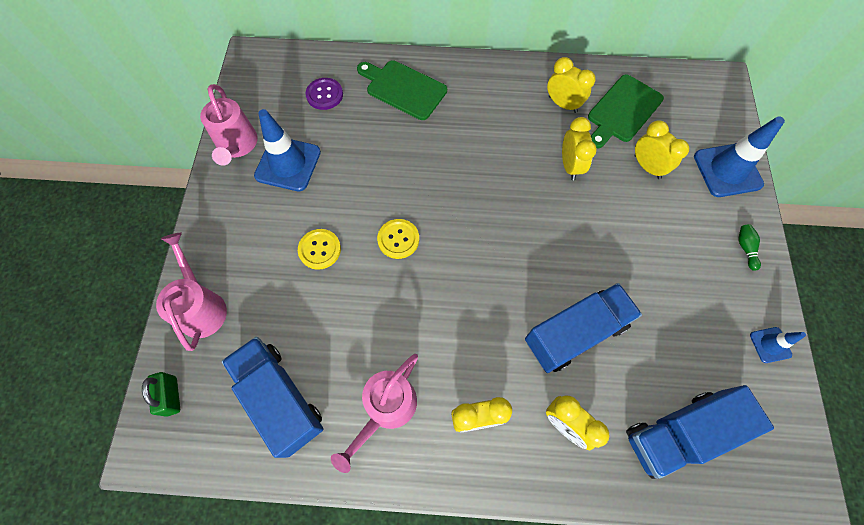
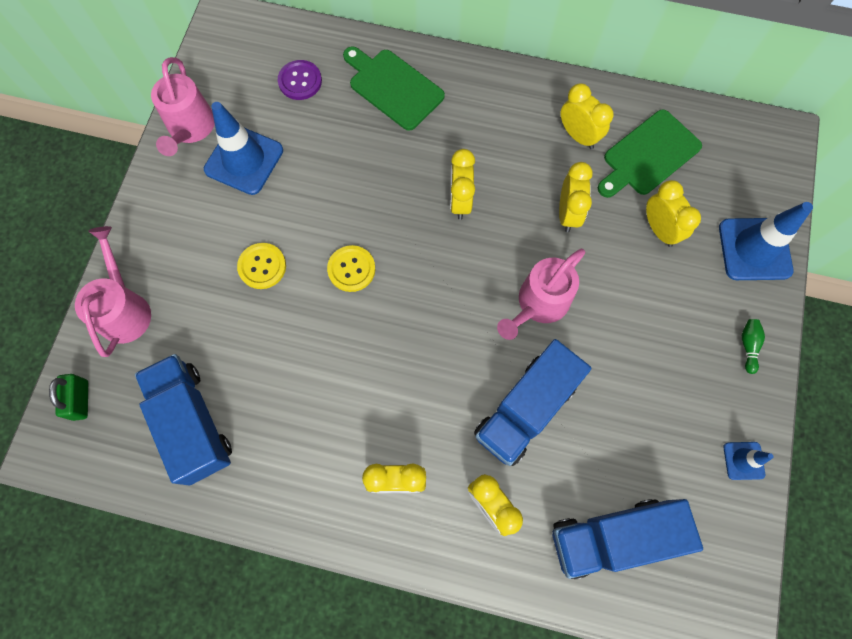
camera: 10 degrees right, 5 degrees up
pink watering can [331,354,418,473] -> pink watering can moved to [497,249,585,340]
blue truck [525,283,642,373] -> blue truck turned 150 degrees clockwise [474,339,591,466]
none -> yellow clock [450,149,475,220]

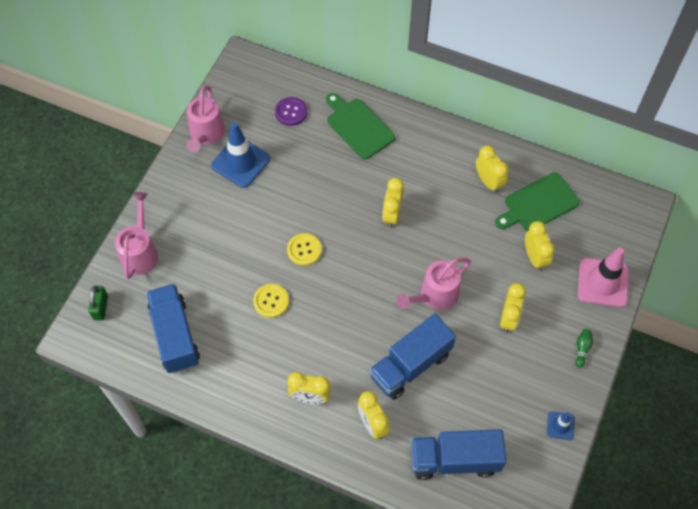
camera: 10 degrees right, 10 degrees down
yellow button [237,243,286,289] -> yellow button moved to [253,284,289,318]
yellow clock [559,162,593,232] -> yellow clock moved to [500,283,526,333]
blue traffic cone [719,202,813,280] -> pink traffic cone [578,248,629,307]

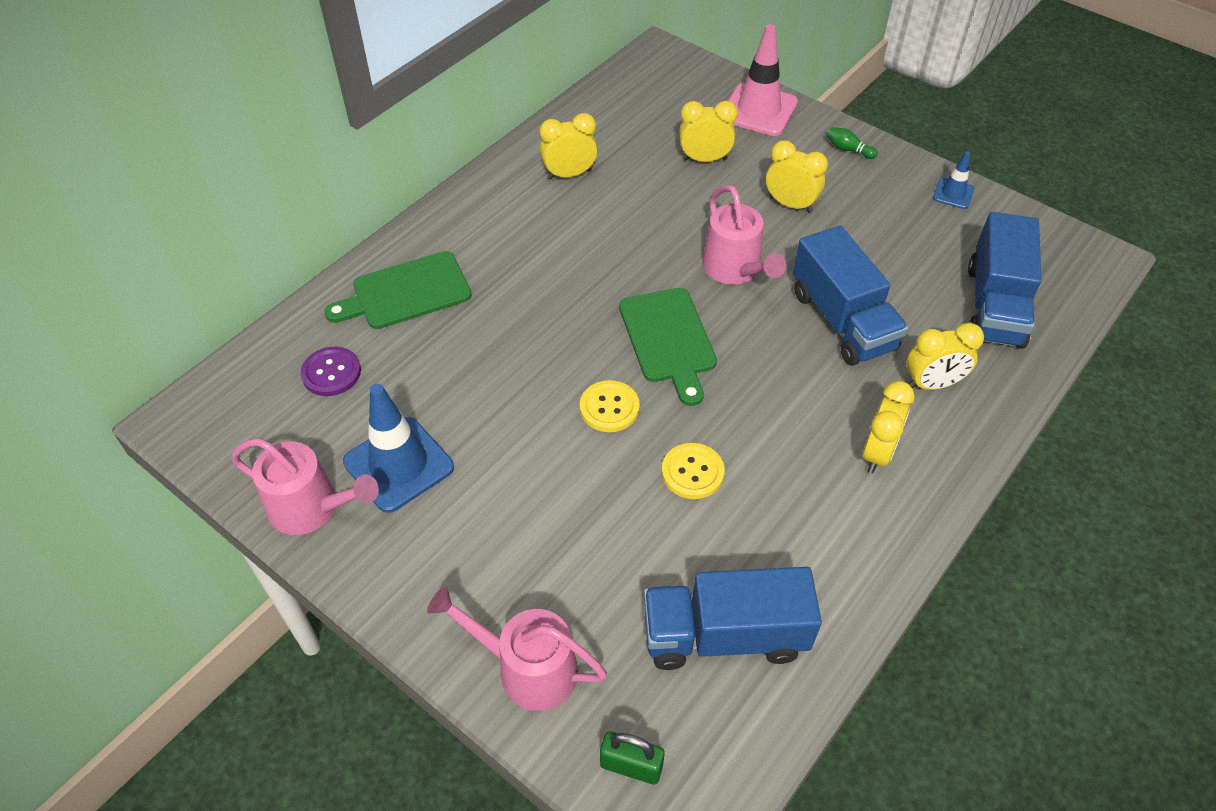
camera: 75 degrees left, 10 degrees down
yellow clock [382,178,404,228] -> none
green cutting board [495,172,580,231] -> green cutting board moved to [619,288,717,406]

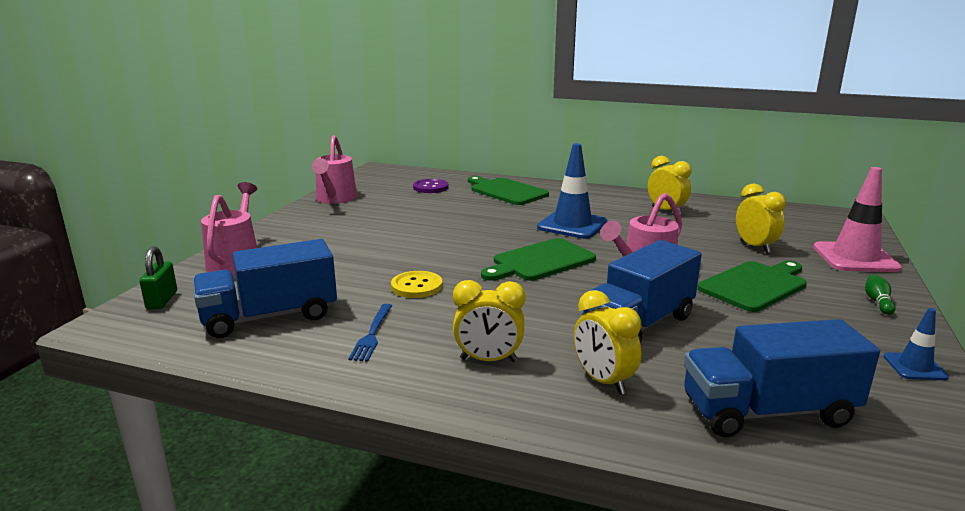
camera: 70 degrees right, 30 degrees down
blue traffic cone [343,384,454,513] -> blue traffic cone moved to [537,143,608,239]
yellow button [580,380,640,432] -> none
blue truck [644,567,822,670] -> blue truck turned 90 degrees counterclockwise [193,239,337,338]
yellow clock [766,141,828,213] -> green cutting board [697,261,807,312]
none -> blue fork [348,304,392,361]

